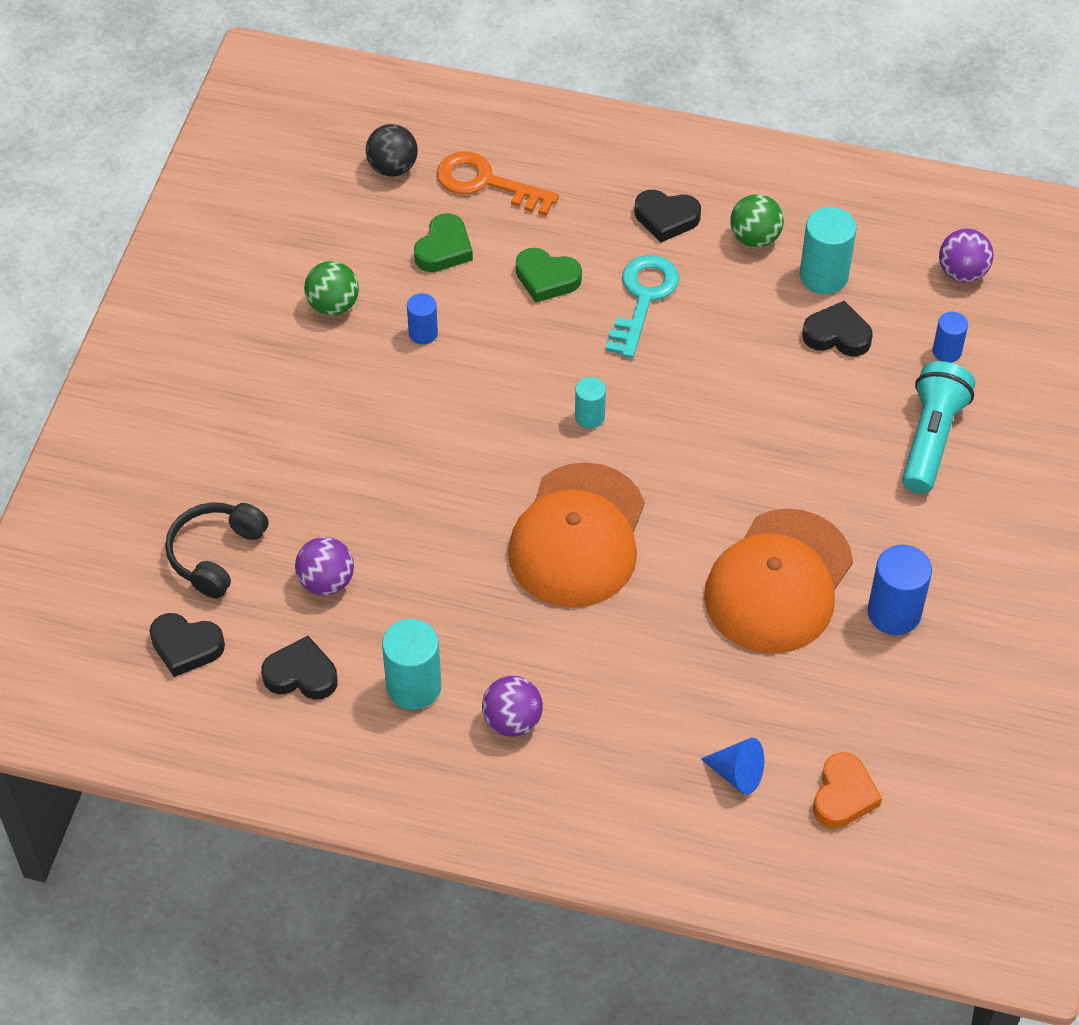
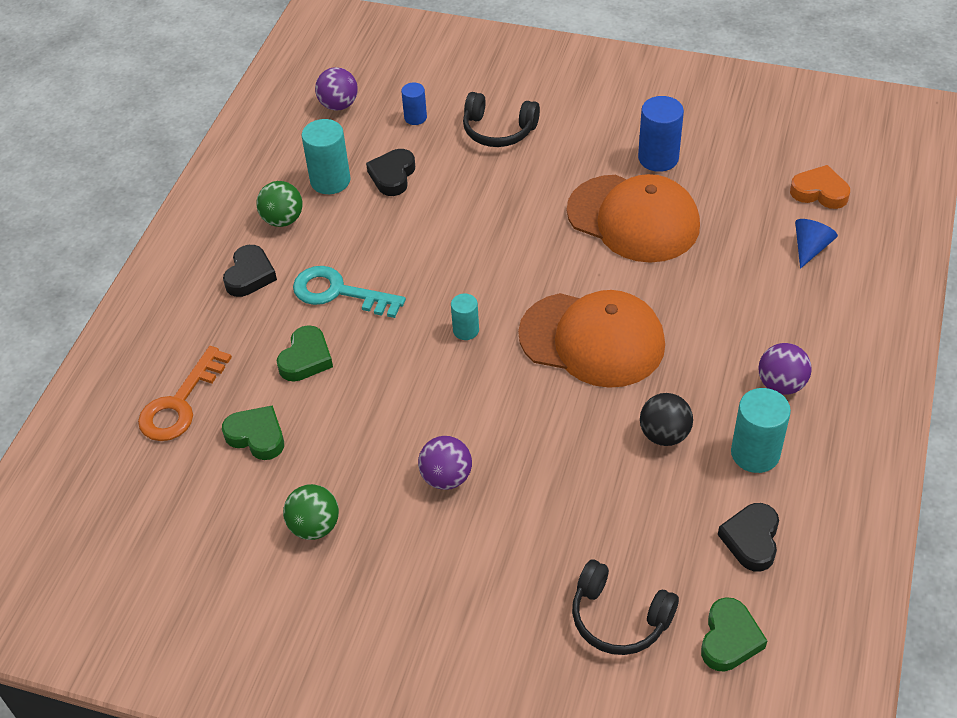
camera: 85 degrees left, 5 degrees down
black heart [150,613,225,677] -> green heart [701,597,767,672]
purple ball [295,537,354,595] -> purple ball moved to [418,436,472,490]
black ball [366,124,418,177] -> black ball moved to [640,393,693,446]
blue cylinder [407,293,438,344] -> none
turquoise flashlight [902,361,975,494] -> black headphones [463,92,540,147]

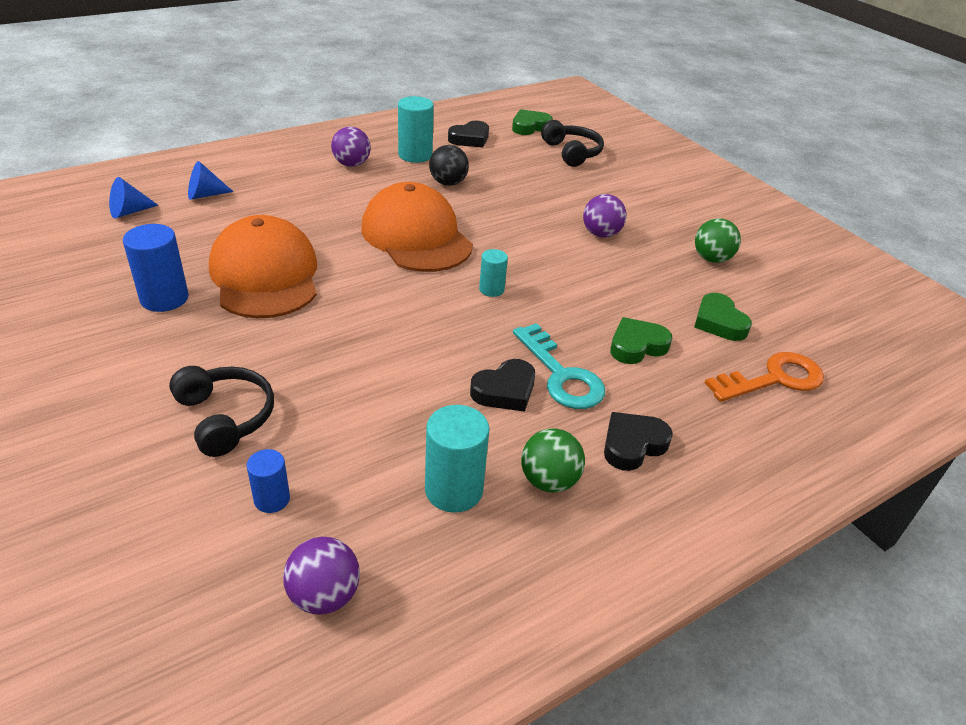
camera: 145 degrees left, 10 degrees down
black heart [366,149,415,196] -> black heart moved to [470,359,535,412]
orange heart [790,165,850,209] -> blue cone [109,177,158,218]

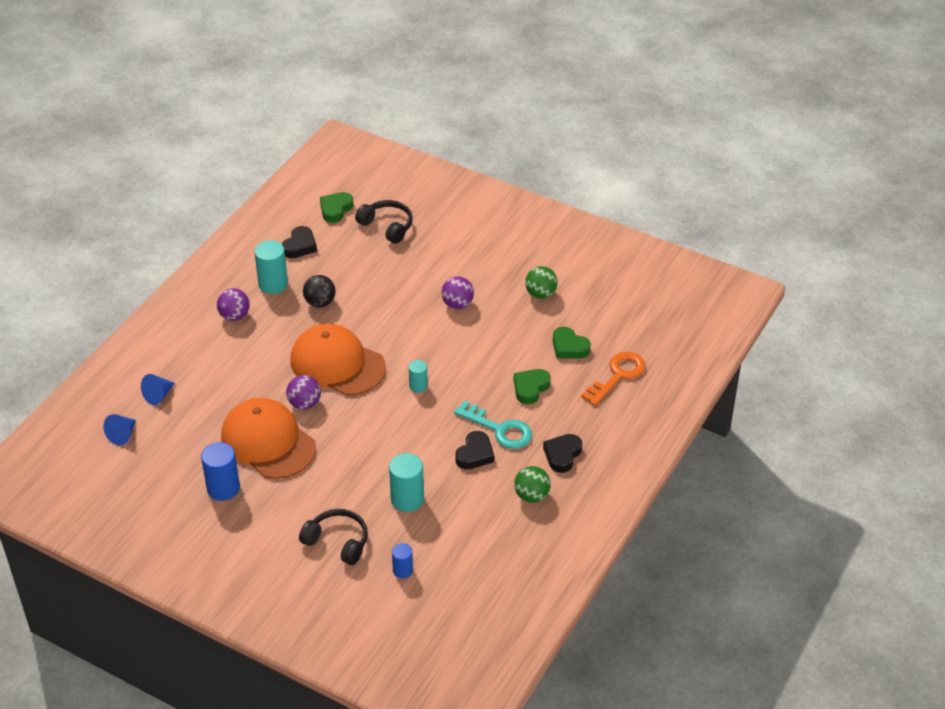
camera: 25 degrees left, 5 degrees up
purple ball [283,537,360,615] -> purple ball moved to [286,375,321,410]
turquoise cylinder [425,405,489,513] -> turquoise cylinder moved to [389,453,424,512]

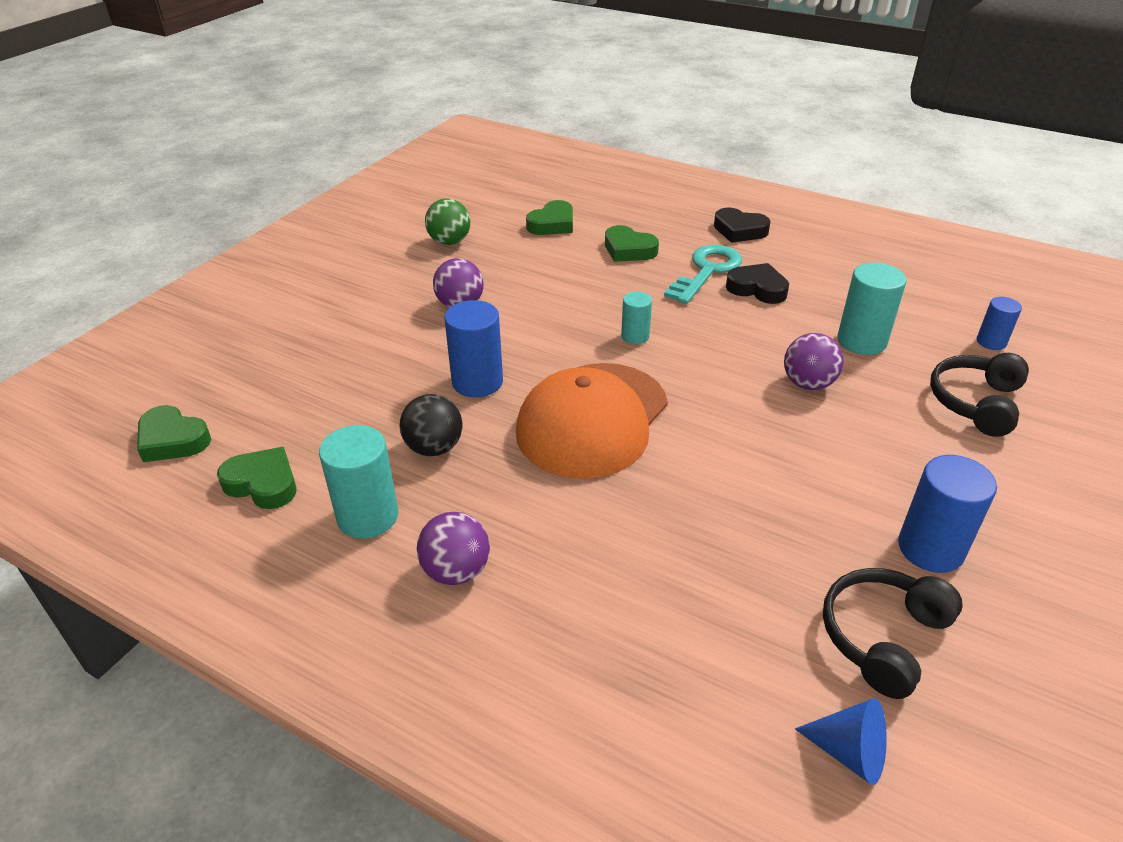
camera: 90 degrees left, 5 degrees down
blue cone [141,374,175,405] -> none
orange cap [221,398,316,479] -> none
black heart [282,226,317,258] -> green heart [217,447,297,509]
purple ball [286,375,321,410] -> purple ball moved to [784,333,844,390]
black headphones [355,200,413,244] -> black headphones moved to [823,568,963,699]
green ball [514,466,551,503] -> none
orange key [581,352,646,406] -> none
none -> blue cylinder [445,300,503,397]

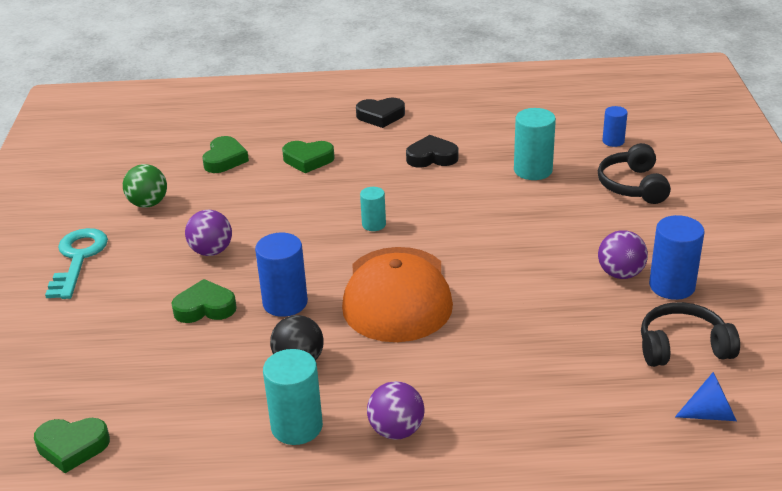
camera: 30 degrees left, 5 degrees down
green heart [217,447,297,509] -> green heart moved to [171,279,237,323]
turquoise key [664,245,742,304] -> turquoise key moved to [45,228,108,299]
purple ball [784,333,844,390] -> purple ball moved to [598,230,648,279]
black headphones [823,568,963,699] -> black headphones turned 75 degrees clockwise [641,302,740,367]

